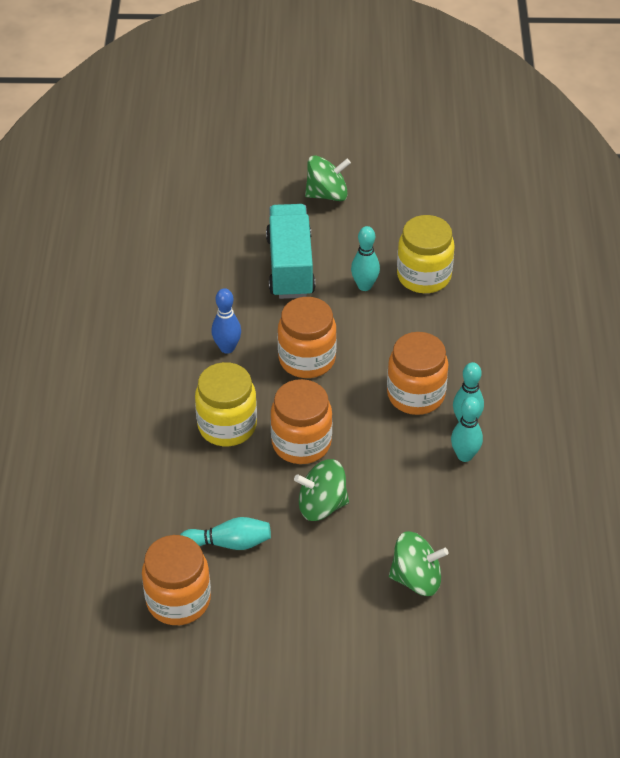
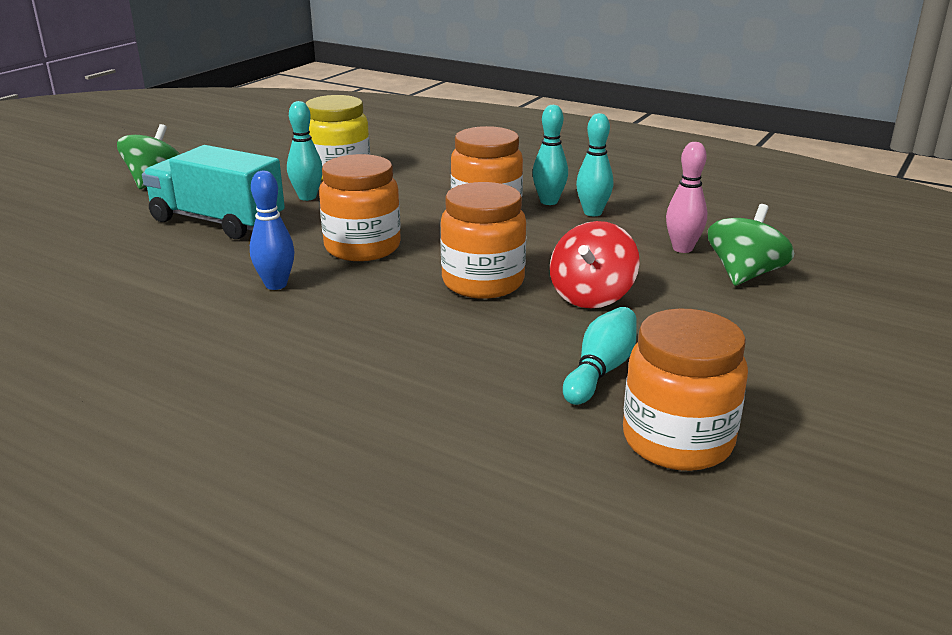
camera: 60 degrees left, 20 degrees down
yellow jar [195,362,257,446] -> none
green spinning top [294,459,349,521] -> red spinning top [550,221,640,308]
none -> pink bowling pin [666,142,707,253]

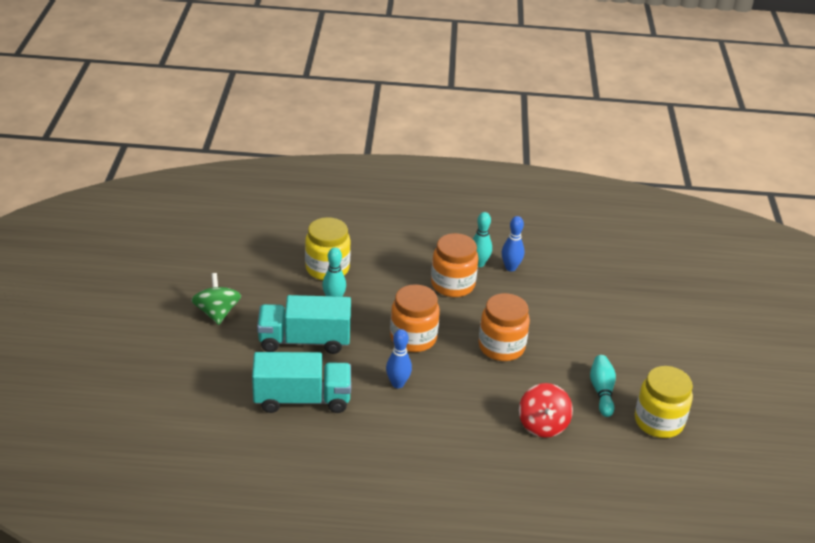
camera: 30 degrees left, 10 degrees up
red spinning top [550,221,640,308] -> red spinning top moved to [519,383,573,438]
turquoise bowling pin [576,113,613,216] -> blue bowling pin [502,216,524,271]
orange jar [623,308,748,471] -> yellow jar [635,366,693,438]
pink bowling pin [666,142,707,253] -> none
green spinning top [708,204,794,286] -> none
none -> turquoise truck [252,352,351,413]

